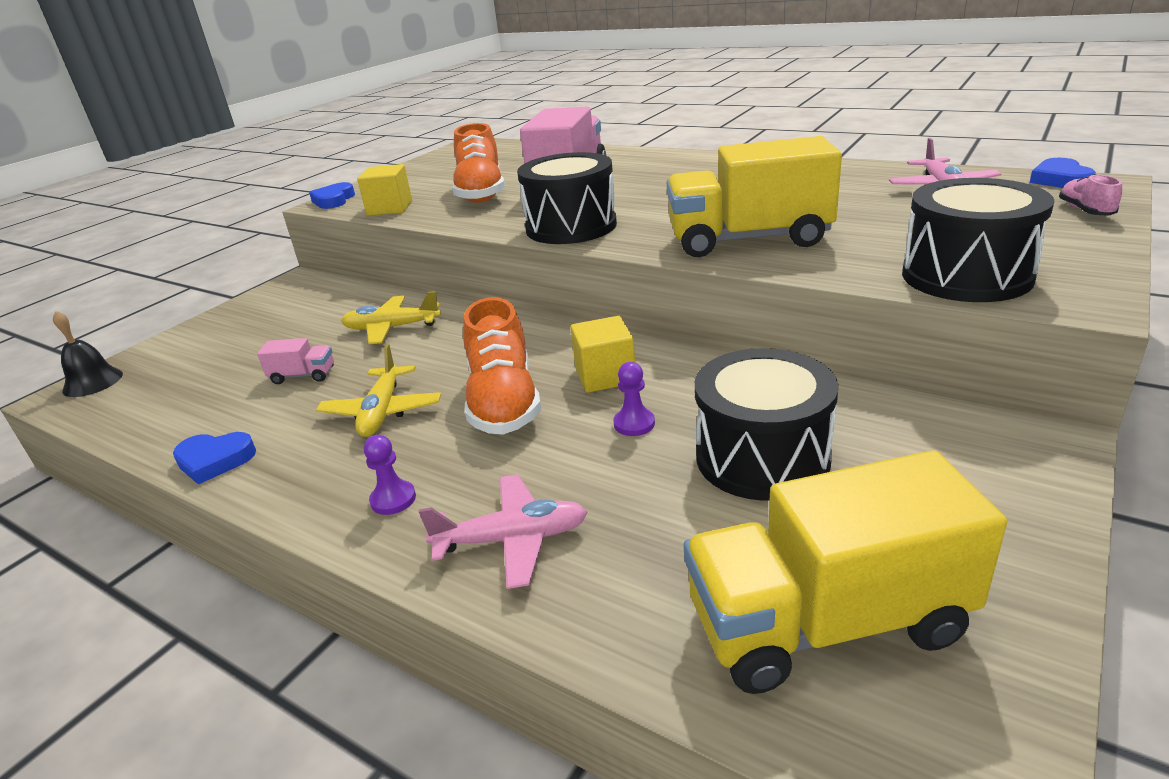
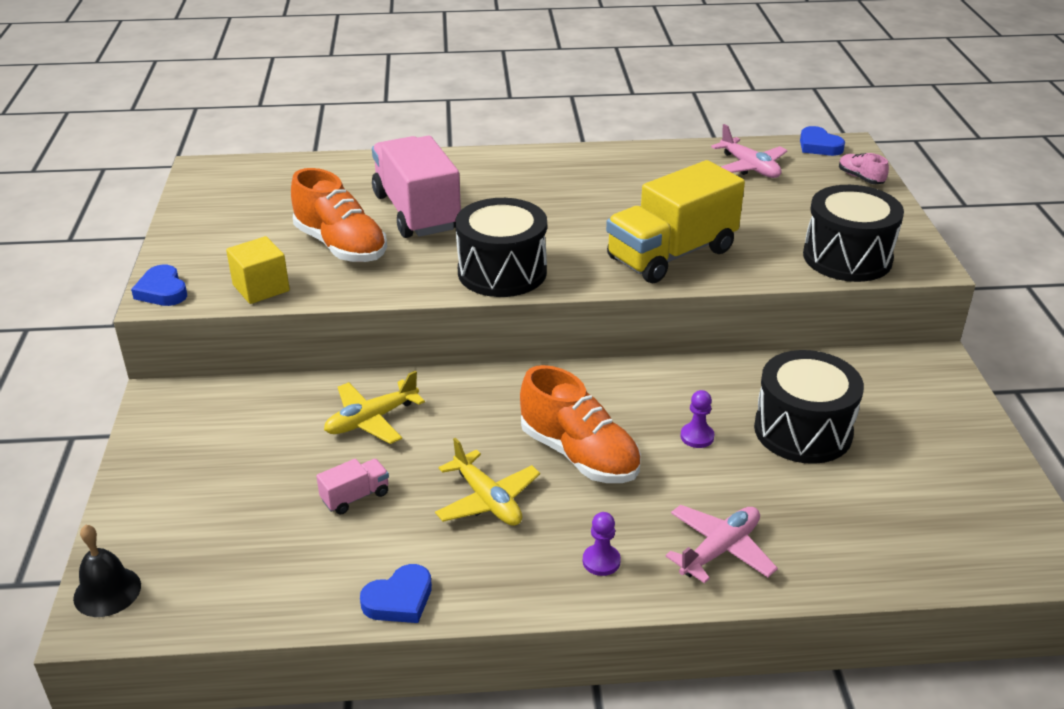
camera: 40 degrees left, 5 degrees up
yellow cube [571,316,635,393] -> none
yellow truck [684,450,1007,694] -> none

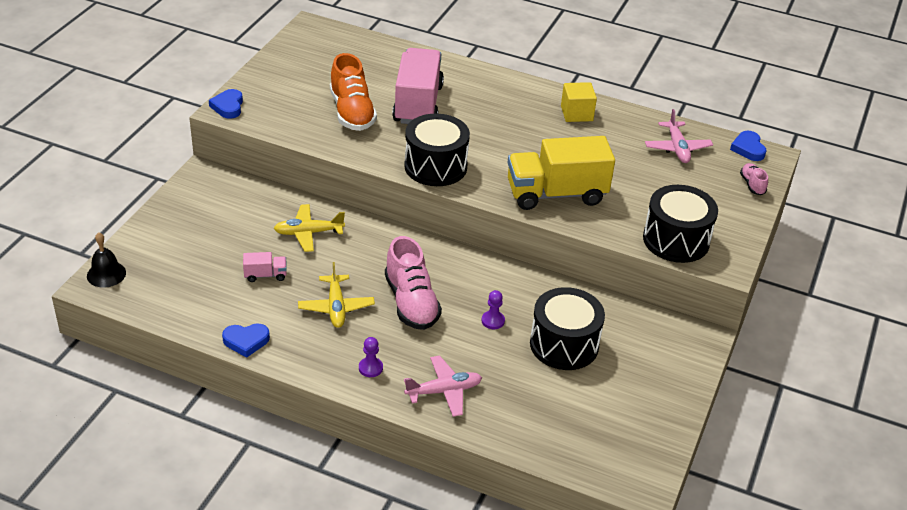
camera: 25 degrees right, 5 degrees up
yellow cube [226,236,290,304] -> yellow cube moved to [561,82,597,122]
orange shoe [520,365,641,483] -> pink shoe [385,236,442,330]

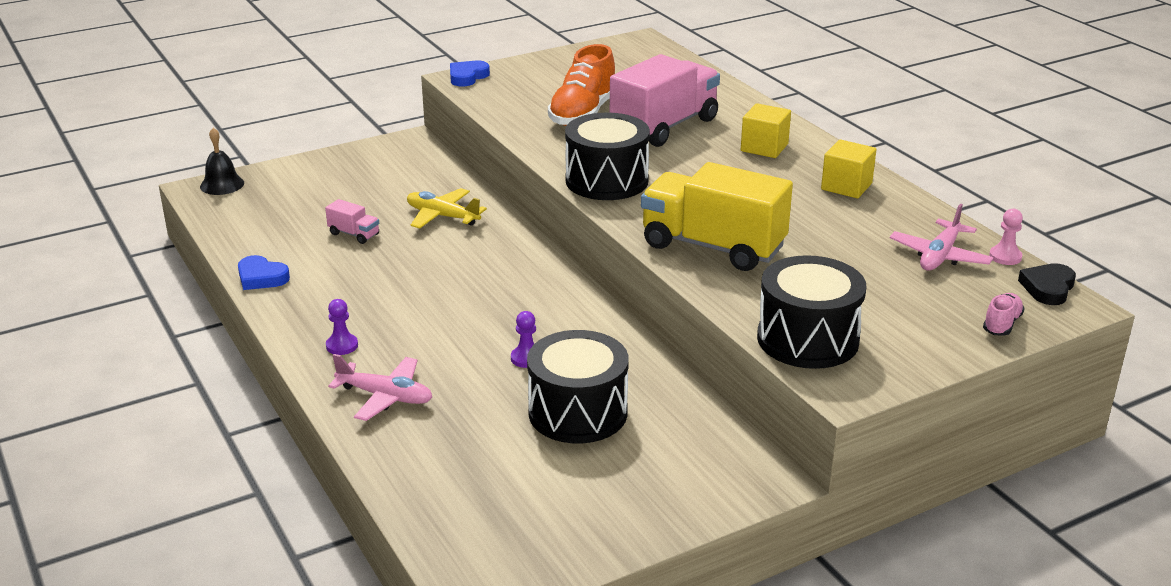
camera: 40 degrees right, 10 degrees down
yellow plane [298,262,375,328] -> none
pink shoe [385,236,442,330] -> none
blue heart [730,131,766,161] -> black heart [1018,263,1076,305]
none -> yellow cube [741,103,791,158]
none -> pink pawn [989,209,1023,265]

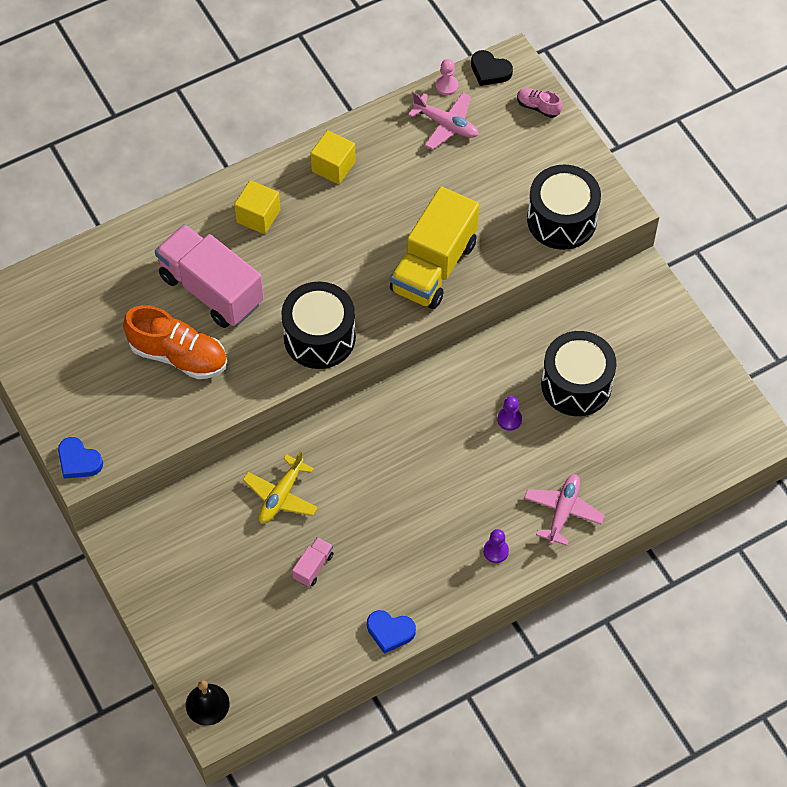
camera: 90 degrees left, 30 degrees up
blue heart [238,255,290,290] -> blue heart turned 75 degrees clockwise [367,610,416,654]

